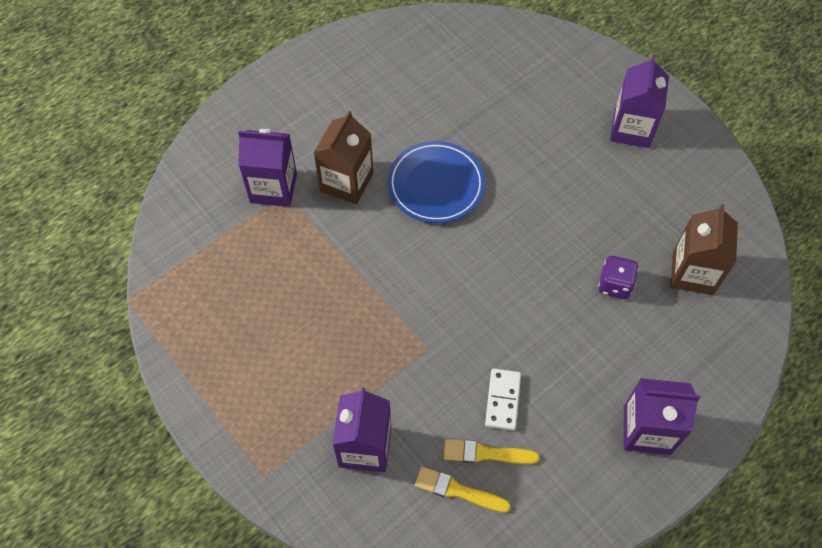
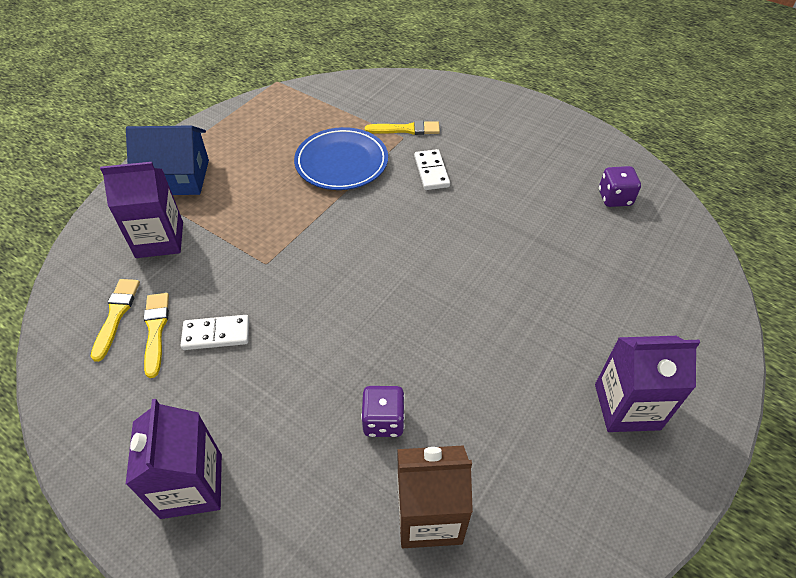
camera: 75 degrees right, 10 degrees down
purple carton [238,129,297,207] -> yellow brush [365,120,440,135]
brown carton [314,111,373,204] -> white domino [414,149,450,190]
blue plate [388,141,485,223] -> blue plate moved to [294,127,388,190]
none -> blue house [126,125,209,195]
none -> purple dice [599,166,641,207]

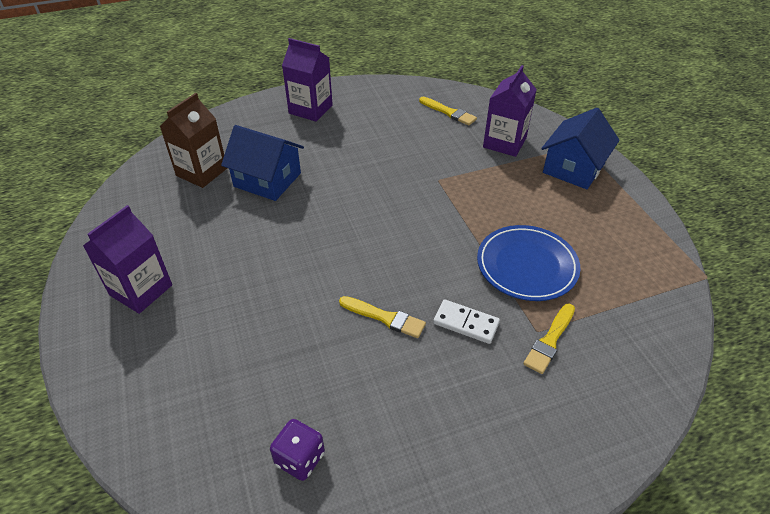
camera: 125 degrees right, 5 degrees down
yellow brush [144,293,169,378] -> yellow brush moved to [339,296,426,338]
white domino [181,315,249,350] -> none
purple dice [361,386,405,437] -> blue house [221,125,304,201]

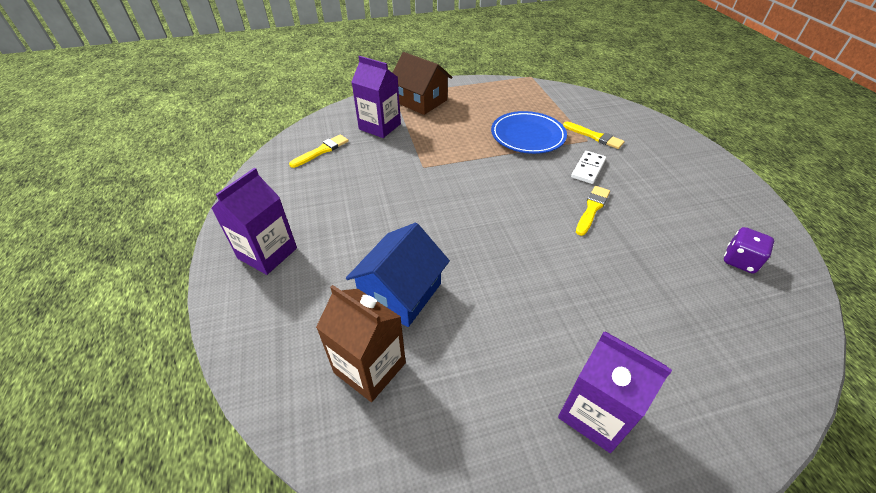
camera: 85 degrees left, 0 degrees up
blue house [541,108,620,189] -> brown house [393,52,453,115]

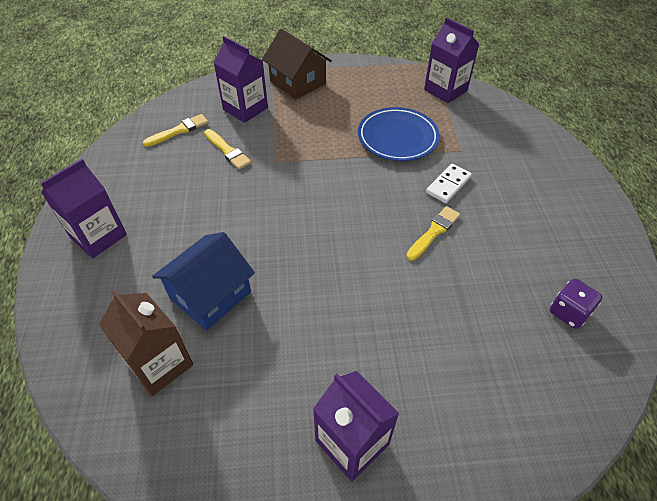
camera: 10 degrees right, 5 degrees up
yellow brush [563,122,625,149] -> yellow brush moved to [204,129,251,169]
none -> purple carton [424,18,479,103]

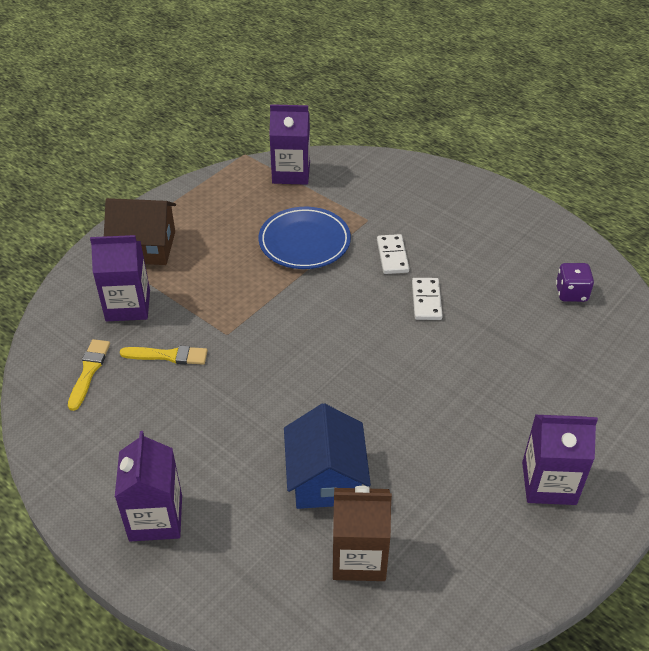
camera: 45 degrees left, 5 degrees down
yellow brush [406,206,460,260] -> white domino [412,278,443,320]

